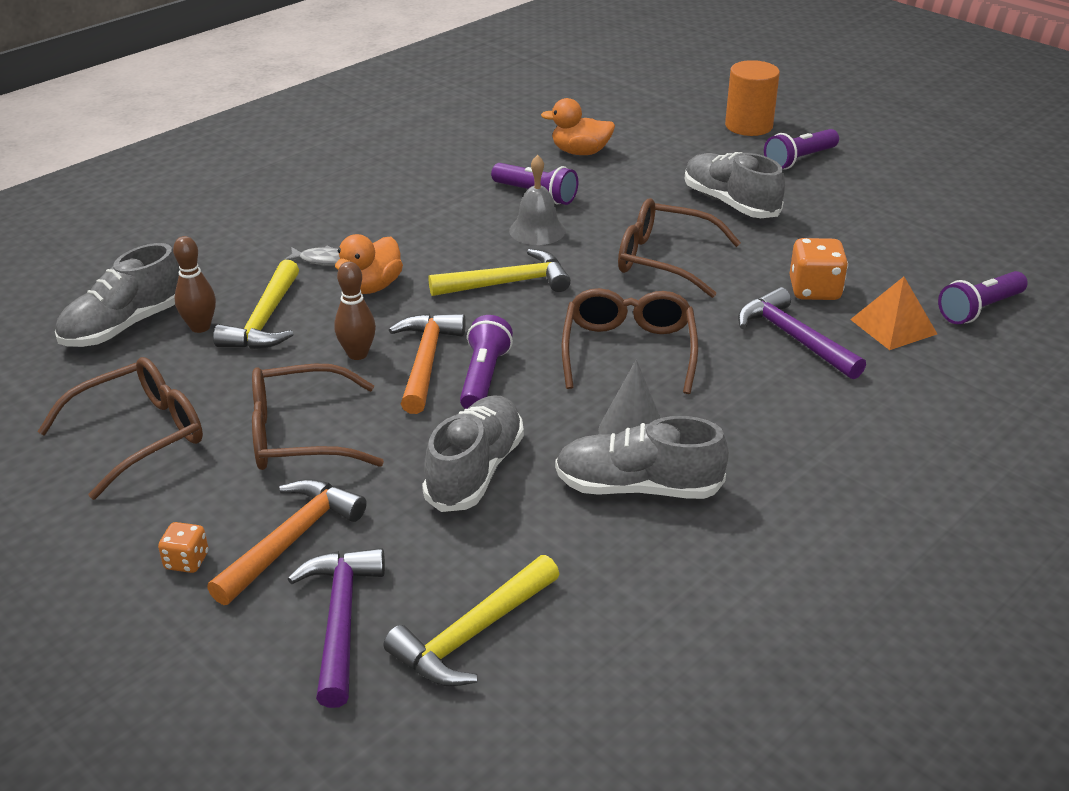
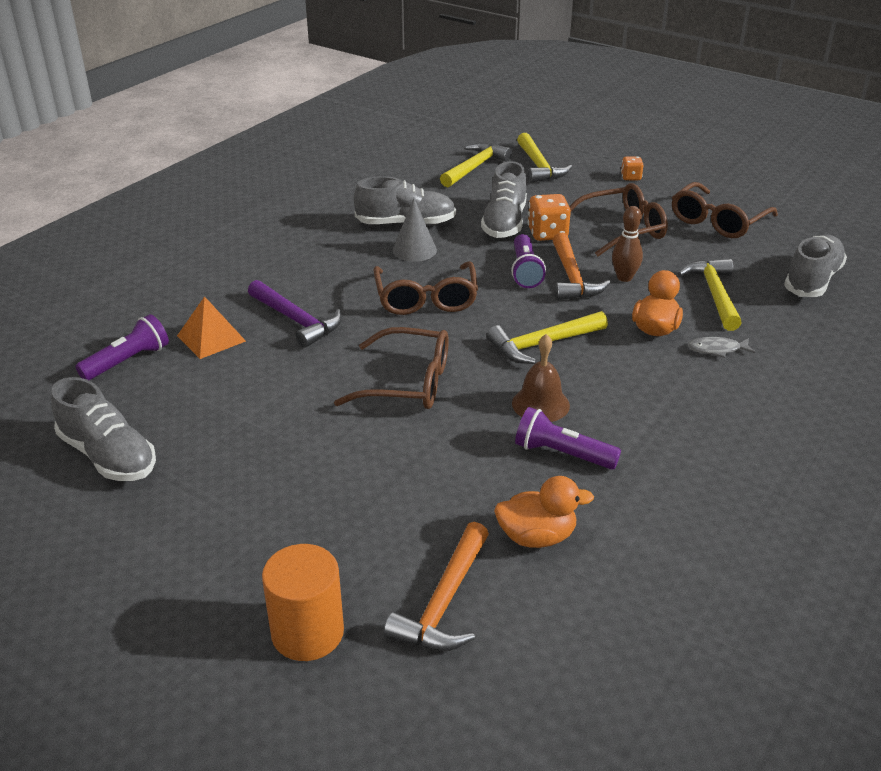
camera: 170 degrees right, 0 degrees up
brown bowling pin [173,236,216,333] -> none
orange hammer [207,479,367,605] -> orange hammer moved to [384,522,489,651]
purple hammer [288,548,385,708] -> yellow hammer [517,133,572,183]
grey bell [509,155,566,245] -> brown bell [512,334,570,422]
grey shoe [685,152,785,218] -> grey shoe moved to [51,377,156,481]
purple flashlight [764,129,839,170] -> none
orange dice [790,238,848,300] -> orange dice moved to [528,194,571,241]

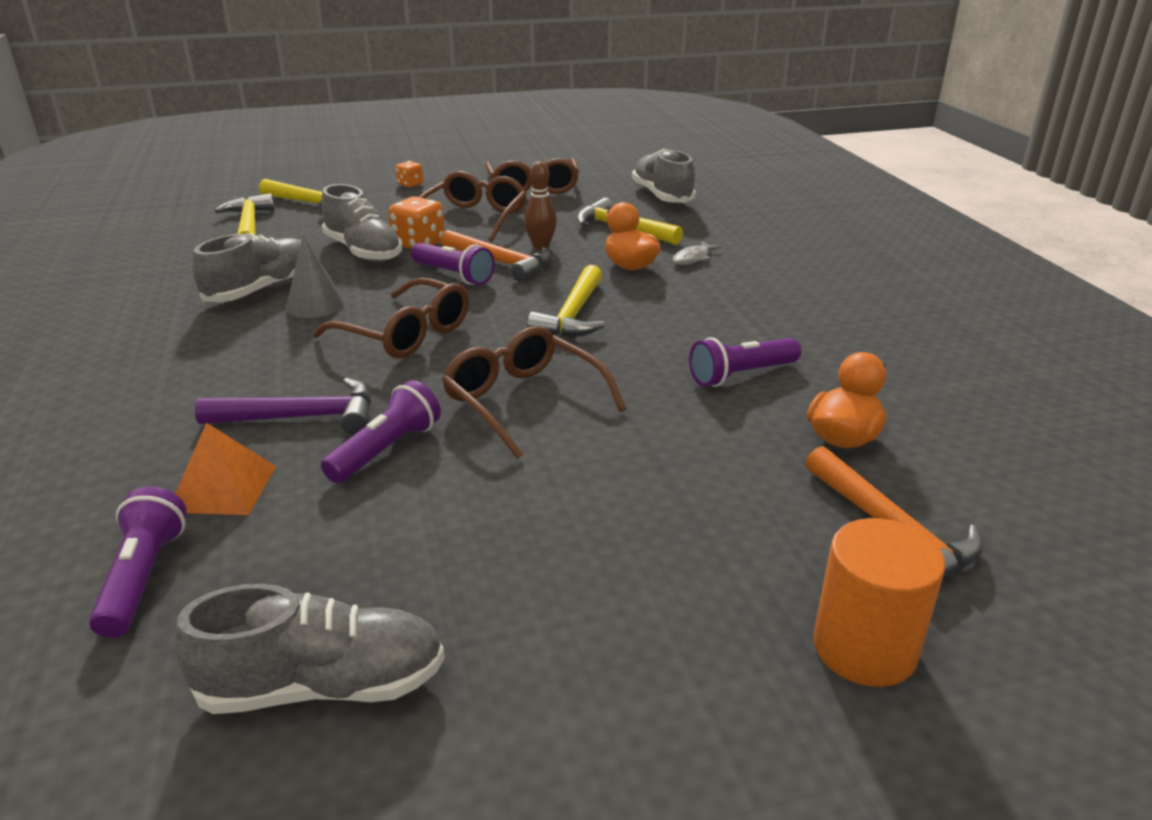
camera: 50 degrees left, 5 degrees down
brown glasses [334,327,449,409] -> brown glasses turned 90 degrees counterclockwise [442,326,626,459]
brown bell [512,334,570,422] -> none
none -> purple flashlight [321,380,441,483]

